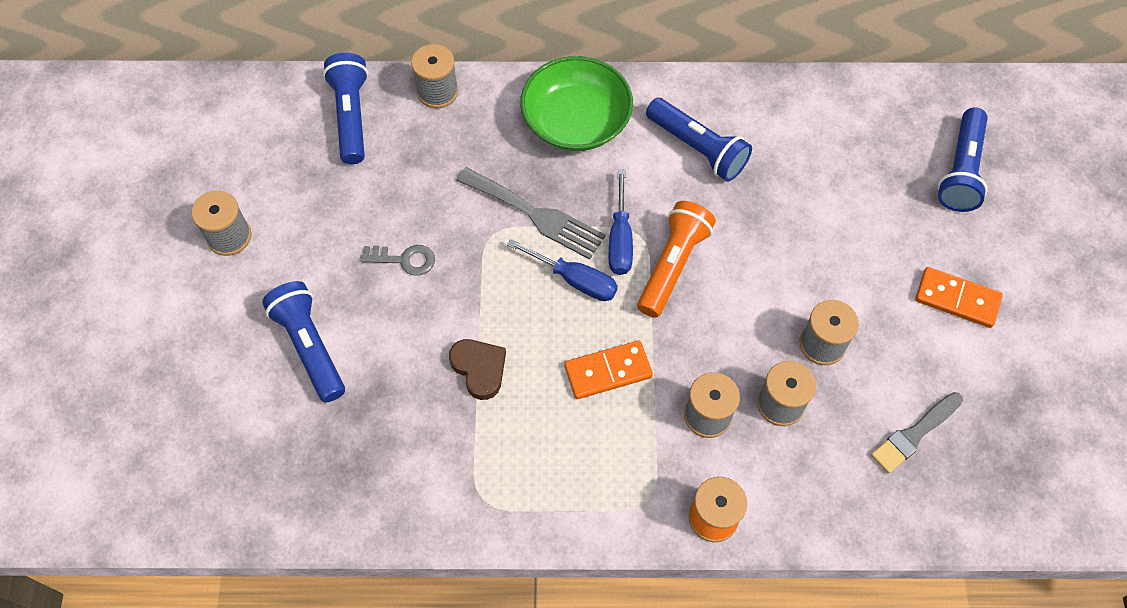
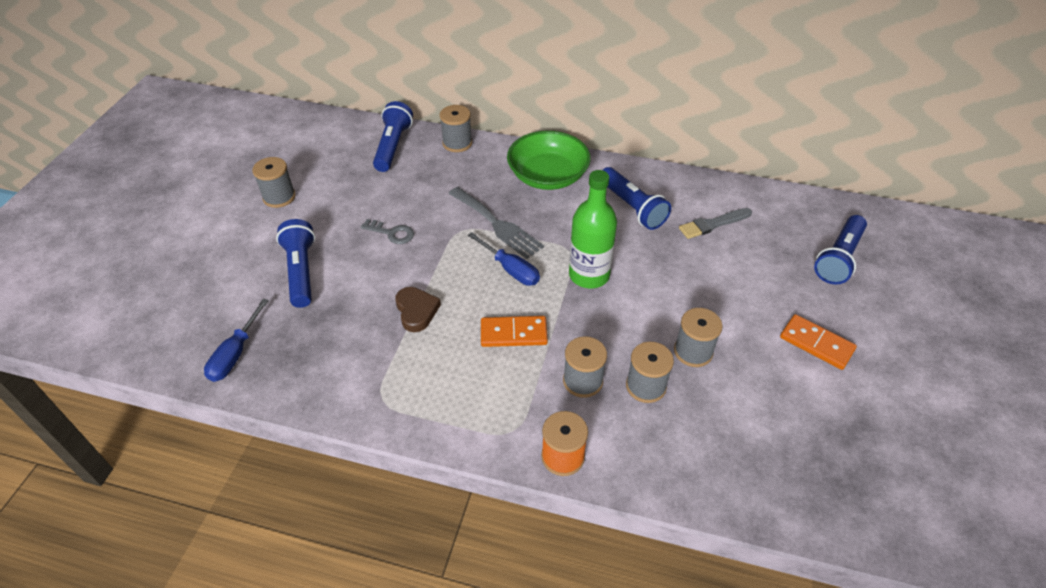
camera: 15 degrees right, 15 degrees down
blue screwdriver [609,169,633,275] -> blue screwdriver moved to [204,299,269,382]
orange flashlight [637,201,716,318] -> green bottle [569,170,617,288]
grey brush [871,392,963,473] -> grey brush moved to [679,208,752,239]

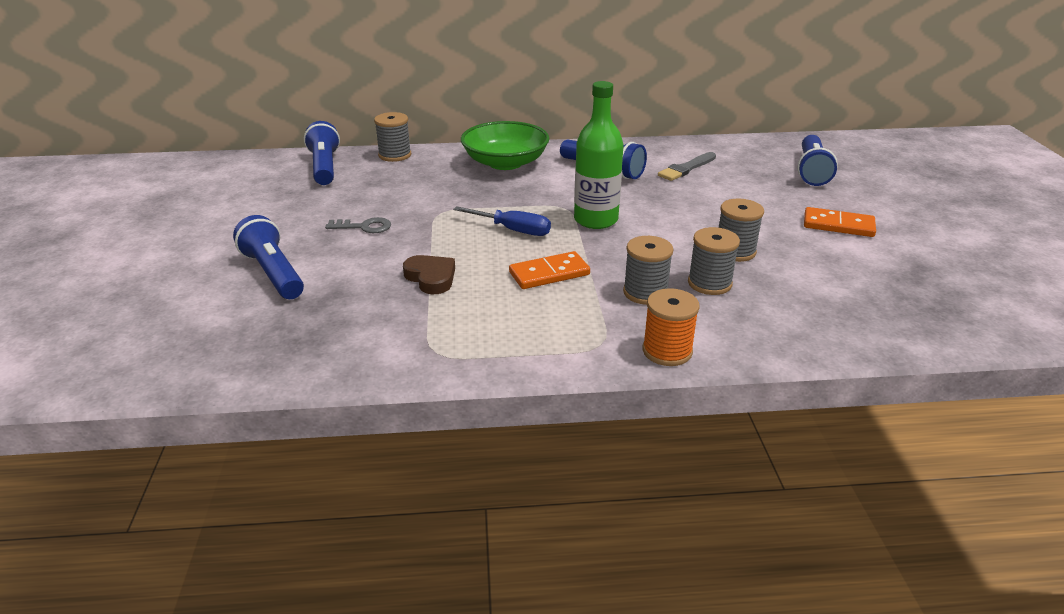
camera: 20 degrees left, 15 degrees down
blue screwdriver [204,299,269,382] -> none
grey spool [252,157,296,208] -> none
grey fork [448,187,544,259] -> none

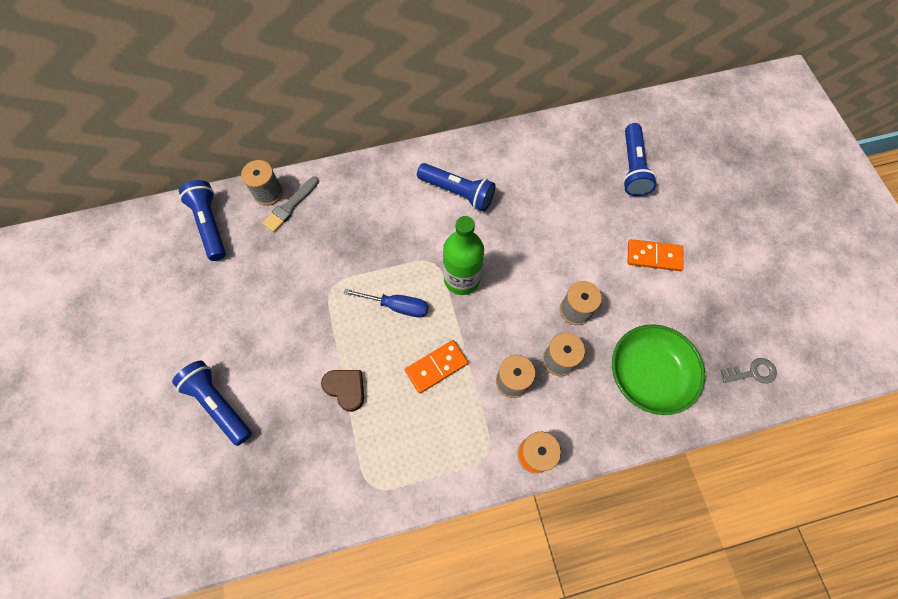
camera: 10 degrees left, 35 degrees up
grey key [325,217,391,233] -> grey key moved to [720,358,777,384]
green bowl [461,121,549,170] -> green bowl moved to [612,324,705,415]
grey brush [658,152,716,181] -> grey brush moved to [263,177,319,232]

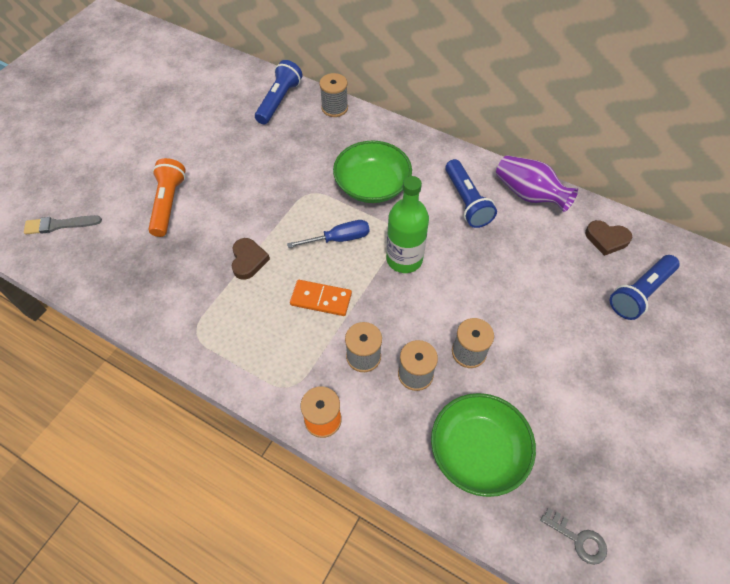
camera: 45 degrees right, 10 degrees down
blue flashlight [172,361,252,446] -> orange flashlight [148,158,186,237]
grey brush [263,177,319,232] -> grey brush moved to [24,215,102,235]
blue screwdriver [344,289,429,318] -> blue screwdriver turned 75 degrees counterclockwise [287,220,370,248]
orange domino [628,239,684,271] -> none
none -> green bowl [333,140,412,203]
none -> purple vase [496,155,578,212]
none -> brown heart [585,220,632,256]

